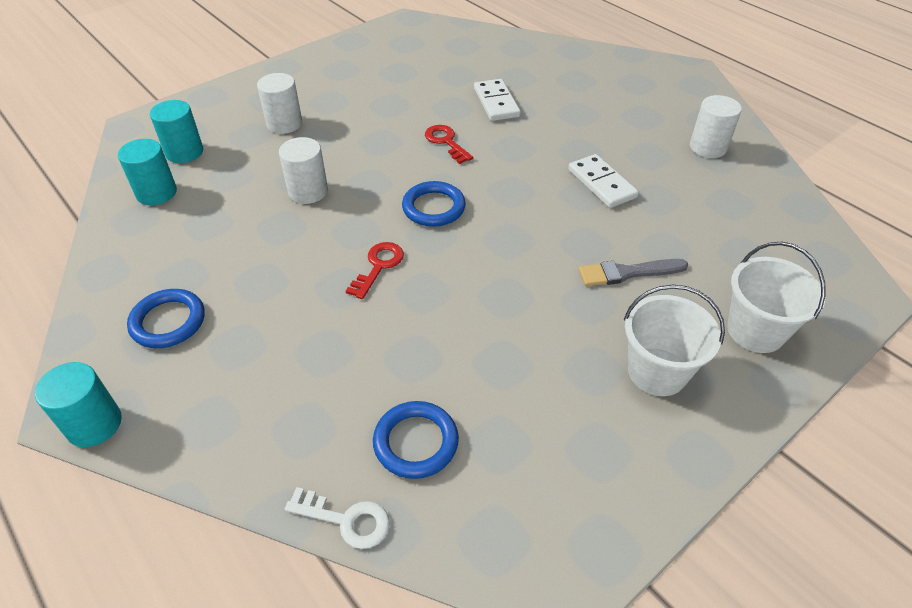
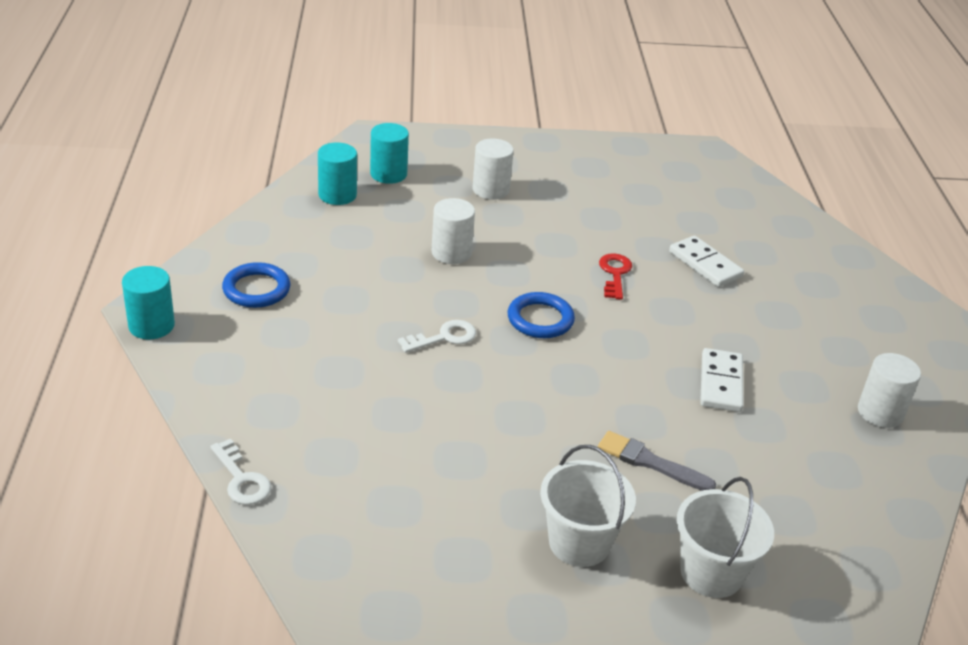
camera: 35 degrees right, 10 degrees down
red key [346,242,404,299] -> white key [398,320,476,353]
blue ring [373,401,459,479] -> none
white domino [474,79,521,121] -> white domino turned 60 degrees counterclockwise [669,236,744,287]

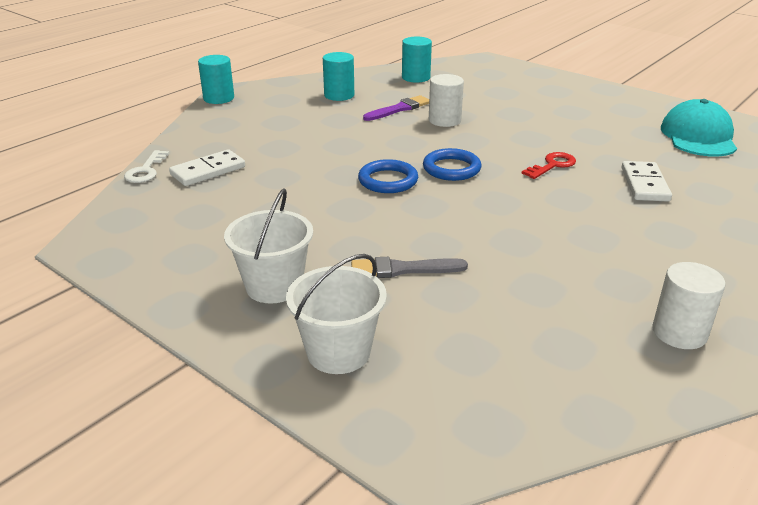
camera: 45 degrees right, 5 degrees down
blue ring [222,262,291,308] -> blue ring moved to [358,159,418,193]
turquoise cylinder [370,123,409,184] -> turquoise cylinder moved to [323,52,354,101]
white key [398,320,476,353] -> none
white cylinder [473,138,514,200] -> none
grey brush [598,431,716,491] -> grey brush turned 75 degrees counterclockwise [351,257,468,278]
white domino [700,348,743,412] -> white domino moved to [169,149,245,186]
none -> purple brush [363,95,429,121]
none -> turquoise cap [661,99,737,157]

